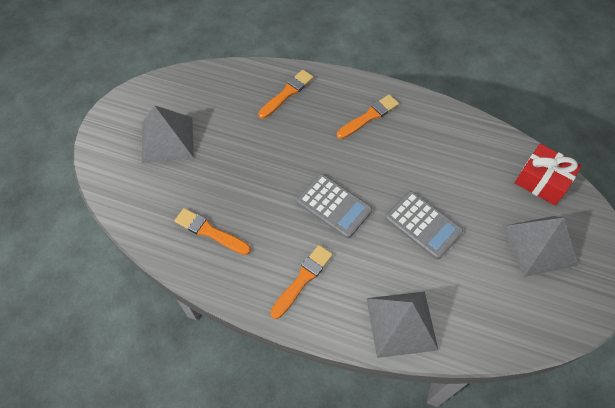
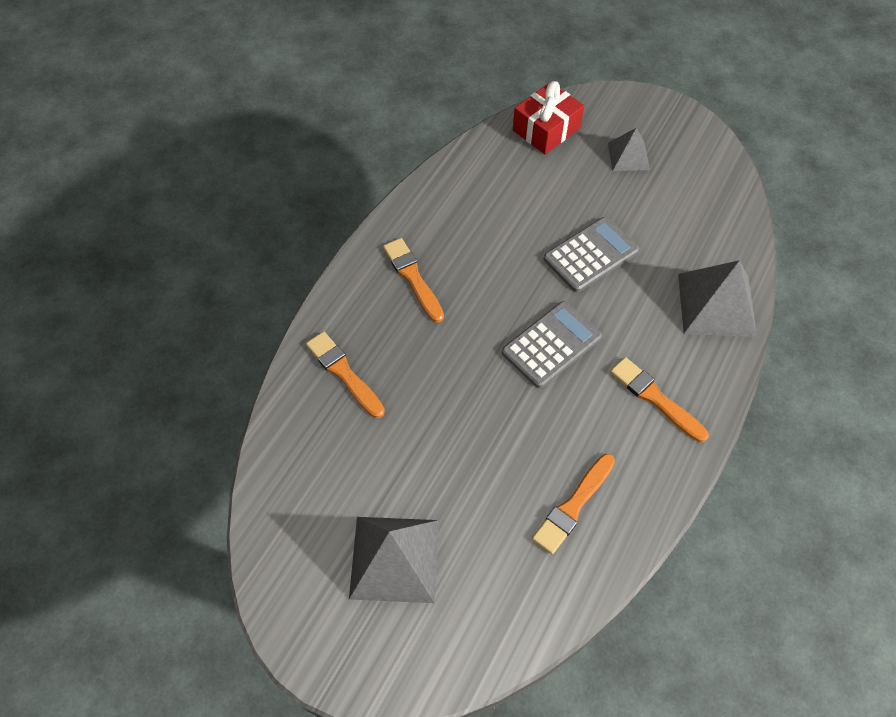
camera: 80 degrees left, 0 degrees up
grey pyramid [502,216,578,277] -> grey pyramid [608,128,650,171], size x0.58

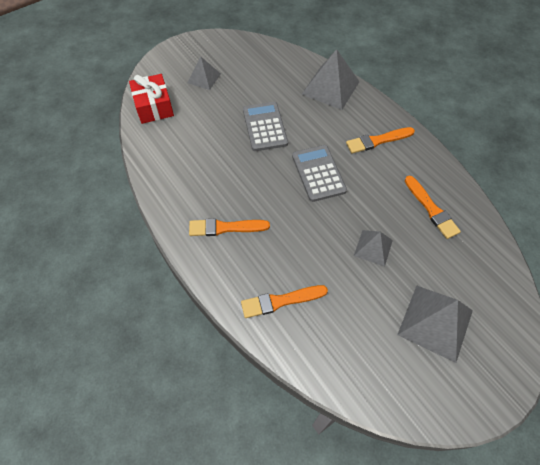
camera: 65 degrees left, 0 degrees up
none -> grey pyramid [354,230,393,267]

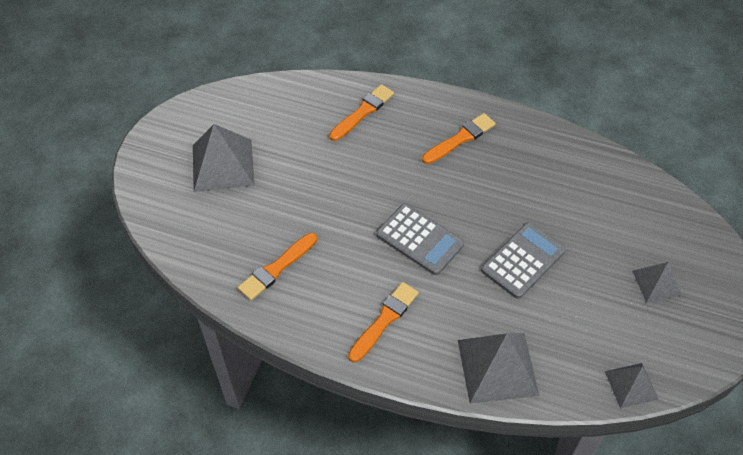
camera: 145 degrees right, 5 degrees down
red gift [129,74,174,124] -> none
grey calculator [243,102,288,151] -> grey calculator turned 90 degrees counterclockwise [481,222,566,299]
grey pyramid [354,230,393,267] -> grey pyramid moved to [605,363,659,408]
orange brush [405,176,461,239] -> orange brush turned 75 degrees counterclockwise [238,233,317,301]

